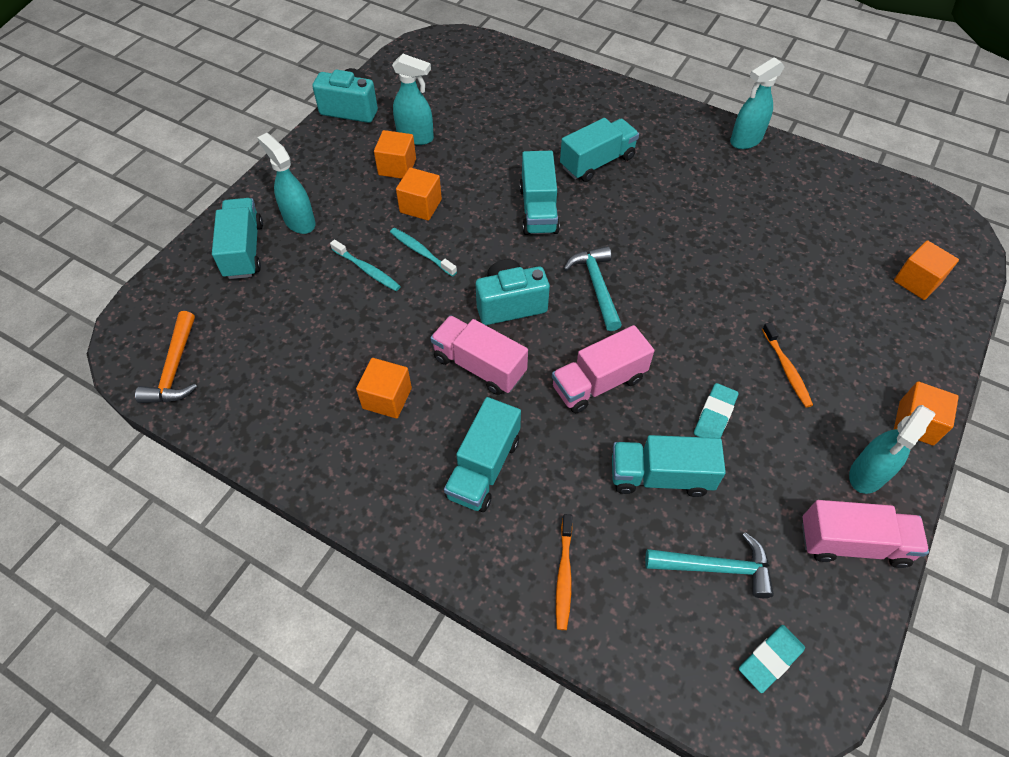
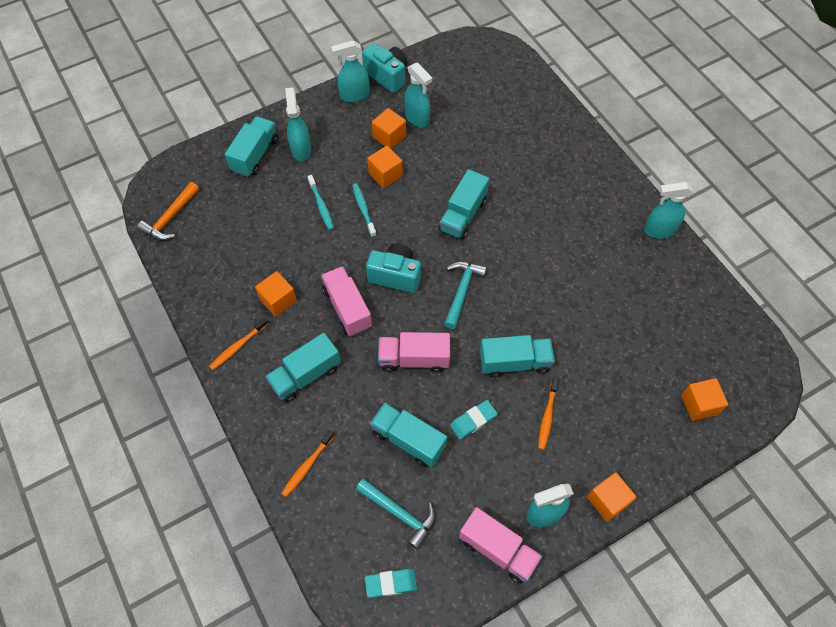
camera: 30 degrees right, 5 degrees up
turquoise truck [560,118,639,182] -> turquoise truck moved to [480,335,555,378]
none -> orange toothbrush [209,317,268,370]
none -> turquoise spray bottle [331,40,370,102]

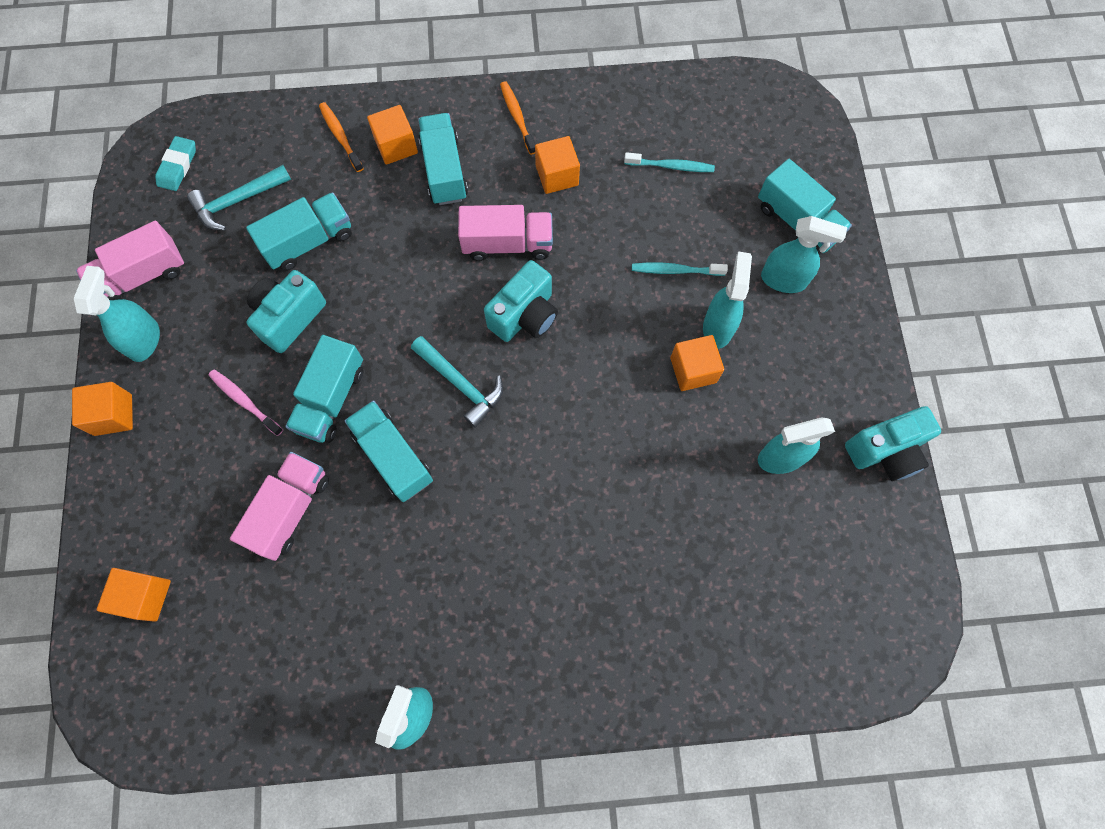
camera: 115 degrees right, 10 degrees up
orange hammer [137,182,199,240] -> none
turquoise spray bottle [331,40,370,102] -> turquoise spray bottle moved to [703,251,752,349]
turquoise toothbrush [352,183,377,237] -> turquoise toothbrush moved to [624,152,715,172]
orange cube [372,108,406,149] -> orange cube moved to [367,105,418,165]
pink truck [378,332,450,373] -> pink truck moved to [230,452,329,561]
turquoise truck [439,169,489,240] -> turquoise truck moved to [344,400,433,502]
turquoise eraser [450,400,498,440] -> turquoise camera [247,270,326,353]
orange toothbrush [538,377,559,450] -> pink toothbrush [208,369,283,436]

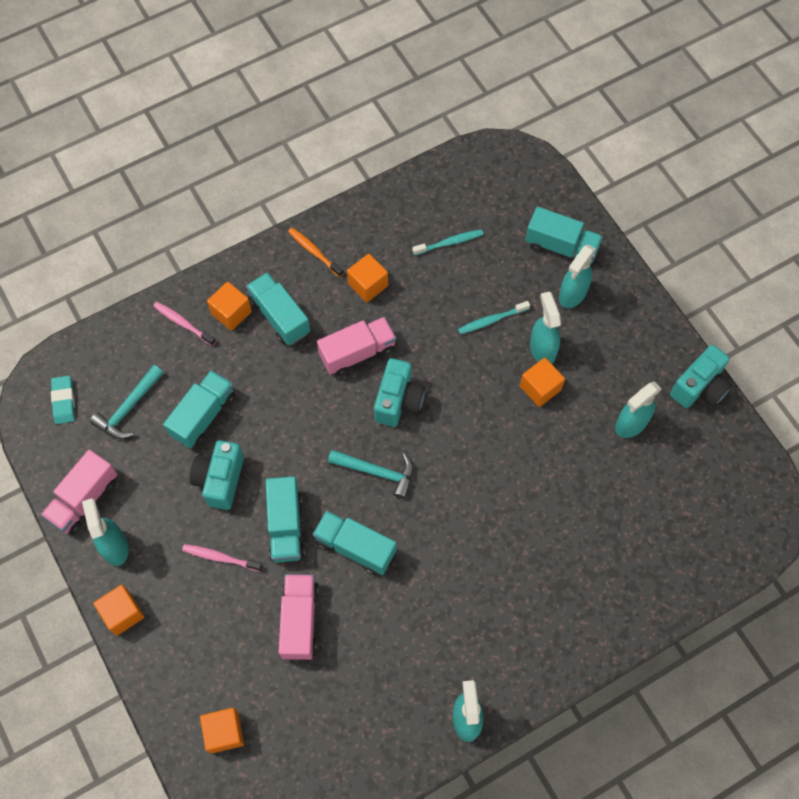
camera: 25 degrees left, 5 degrees down
orange toothbrush [319,102,364,172] -> pink toothbrush [153,302,216,346]
turquoise spray bottle [761,216,847,293] -> turquoise spray bottle turned 135 degrees clockwise [559,244,596,308]

